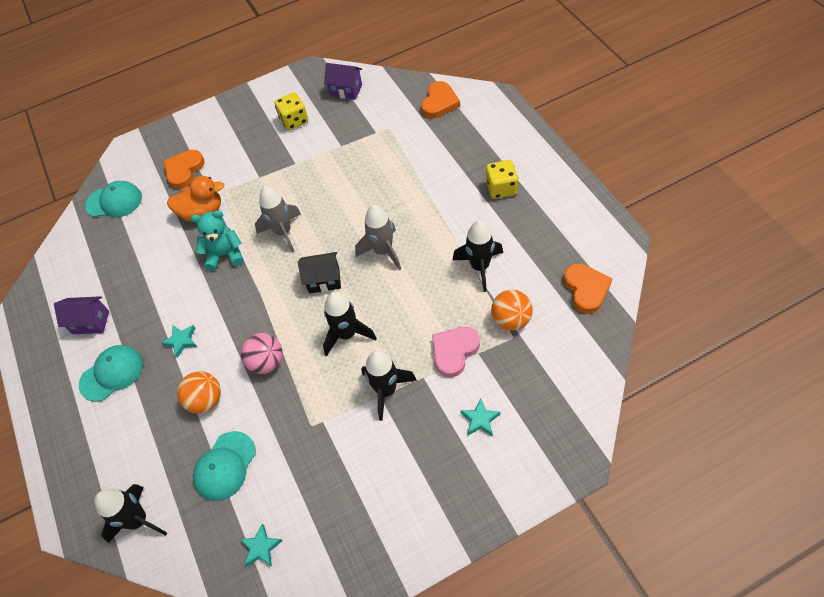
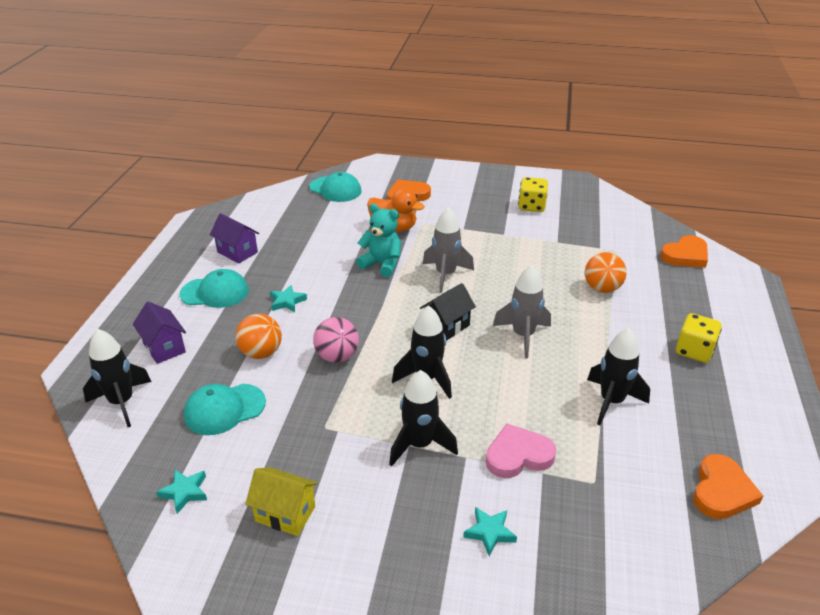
camera: 30 degrees right, 20 degrees down
black house [298,252,341,294] -> black house turned 75 degrees counterclockwise [420,283,476,341]
purple house [324,63,362,100] -> purple house moved to [133,301,186,364]
orange ball [491,290,533,331] -> orange ball moved to [585,252,627,293]
none -> yellow house [245,467,318,536]

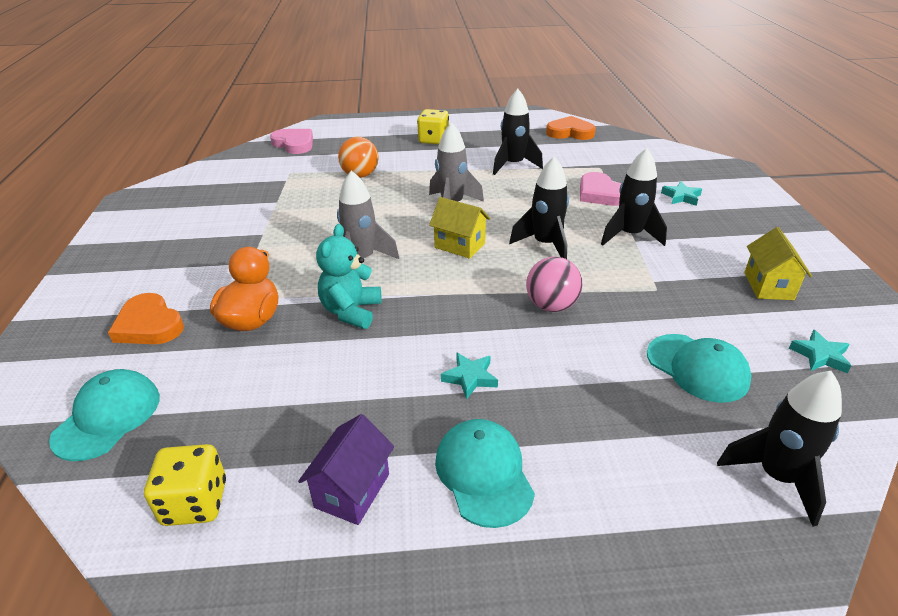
camera: 105 degrees left, 0 degrees up
purple house [133,301,186,364] -> none
orange ball [236,314,282,359] -> none
black house [420,283,476,341] -> yellow house [429,197,490,259]
yellow dice [518,177,548,212] -> yellow dice moved to [144,444,226,526]
orange heart [660,235,708,268] -> pink heart [270,129,313,154]

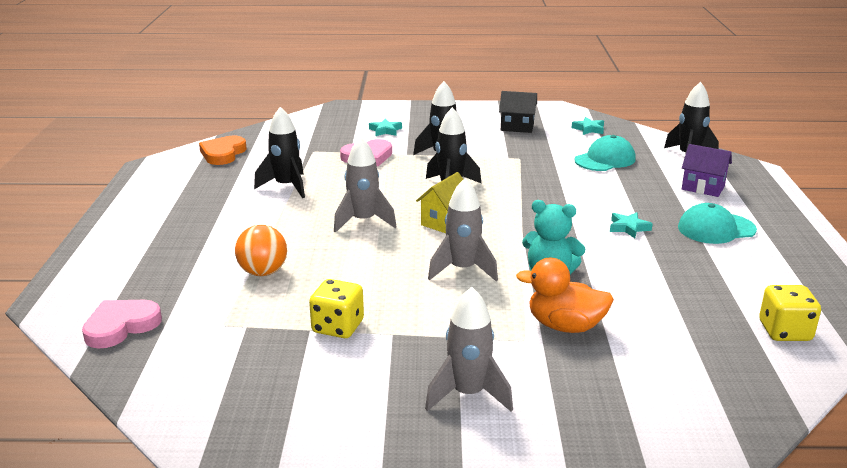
camera: 85 degrees left, 10 degrees down
turquoise cap [49,369,160,461] -> none
orange heart [108,293,184,344] -> none
purple house [298,414,394,525] -> purple house moved to [682,144,732,197]
yellow dice [417,109,449,144] -> yellow dice moved to [309,279,364,338]
pink ball [526,256,583,312] -> none
yellow house [744,227,812,300] -> black house [499,91,537,133]
none -> grey rocket [425,287,513,412]

